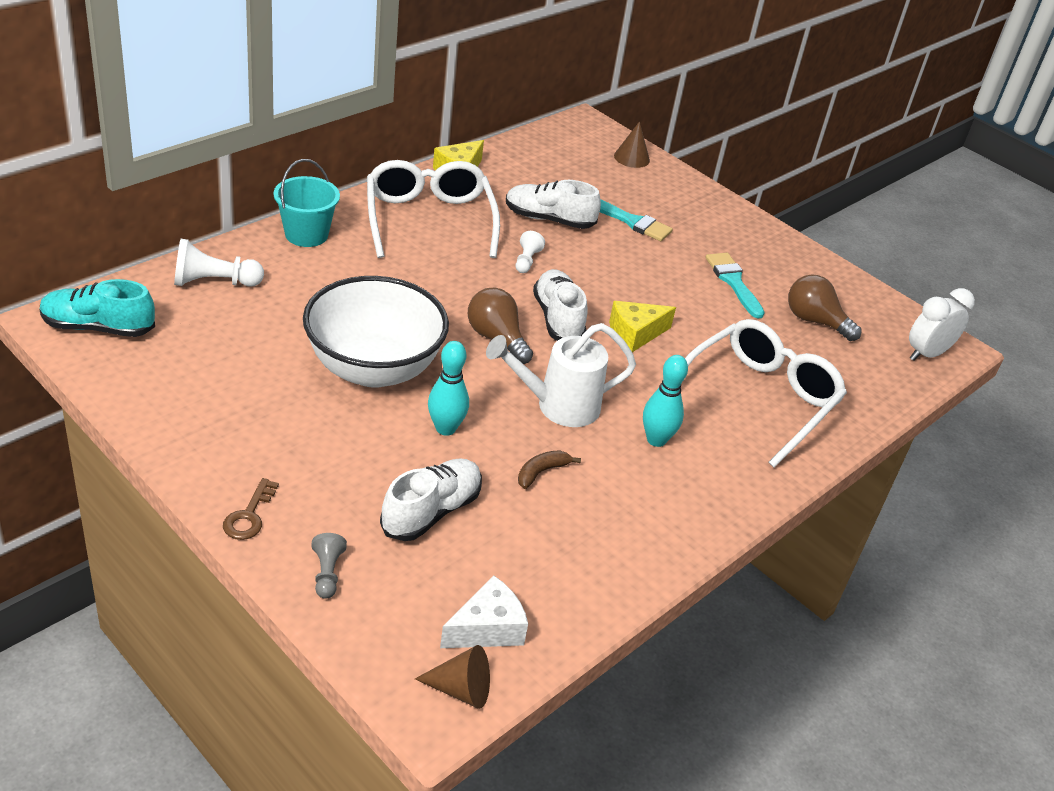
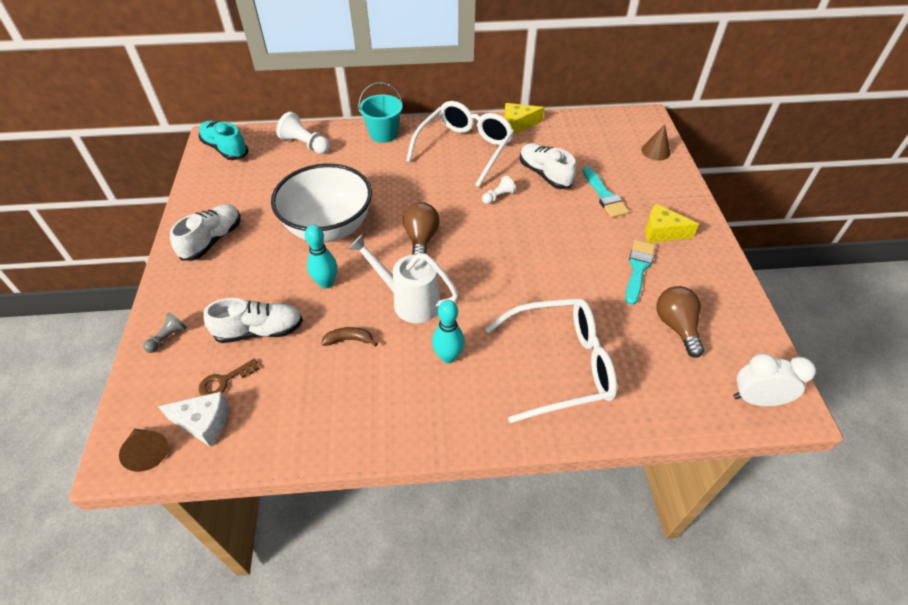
camera: 45 degrees right, 10 degrees up
brown key [223,478,279,540] -> brown key moved to [199,359,260,396]
white shoe [533,269,588,341] -> white shoe moved to [170,204,241,261]
yellow cheese [609,301,676,352] -> yellow cheese moved to [645,204,699,243]

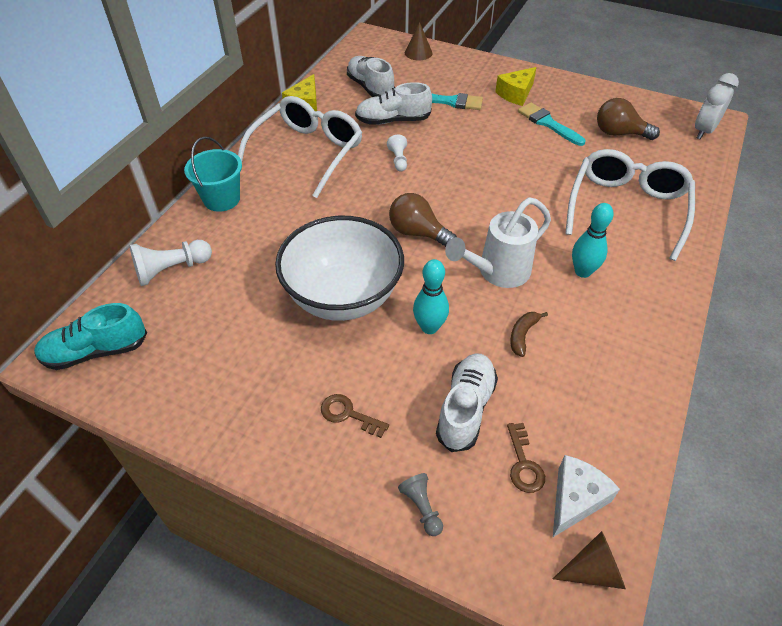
camera: 60 degrees left, 0 degrees up
white shoe [170,204,241,261] -> white shoe moved to [347,56,395,97]
white glasses [406,101,514,187] -> white glasses turned 60 degrees clockwise [238,96,362,198]
none -> brown key [321,394,389,438]

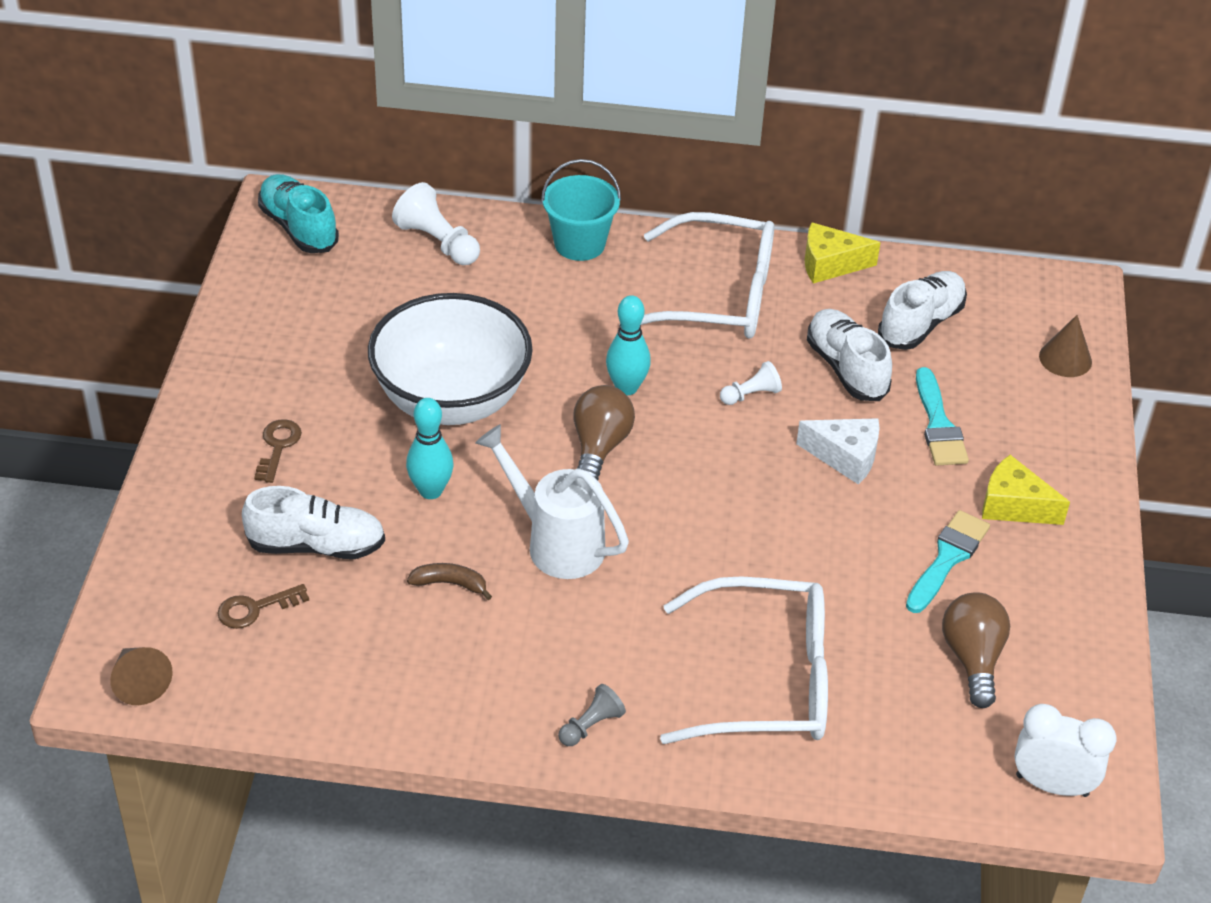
camera: 70 degrees right, 5 degrees down
grey pawn [398,473,443,536] -> grey pawn moved to [558,684,626,746]
white cheese [553,455,620,537] -> white cheese moved to [796,418,880,485]
turquoise bowling pin [572,203,614,278] -> turquoise bowling pin moved to [606,295,651,395]

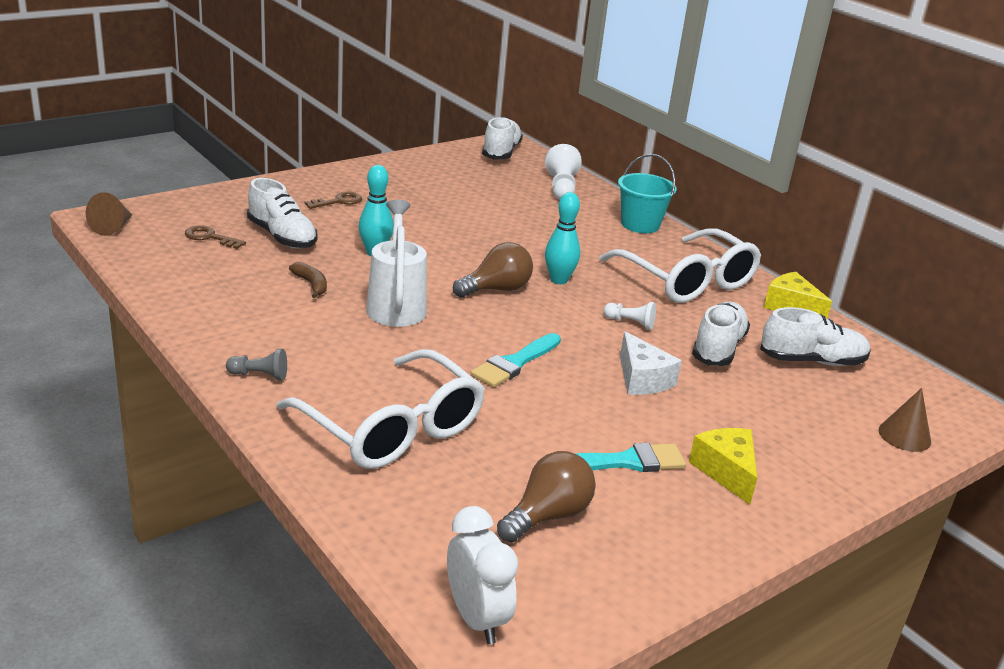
camera: 45 degrees right, 15 degrees down
turquoise shoe [258,174,339,253] -> white shoe [482,116,523,159]
white bowl [368,293,533,425] -> none
turquoise brush [916,367,969,465] -> turquoise brush moved to [471,333,561,387]

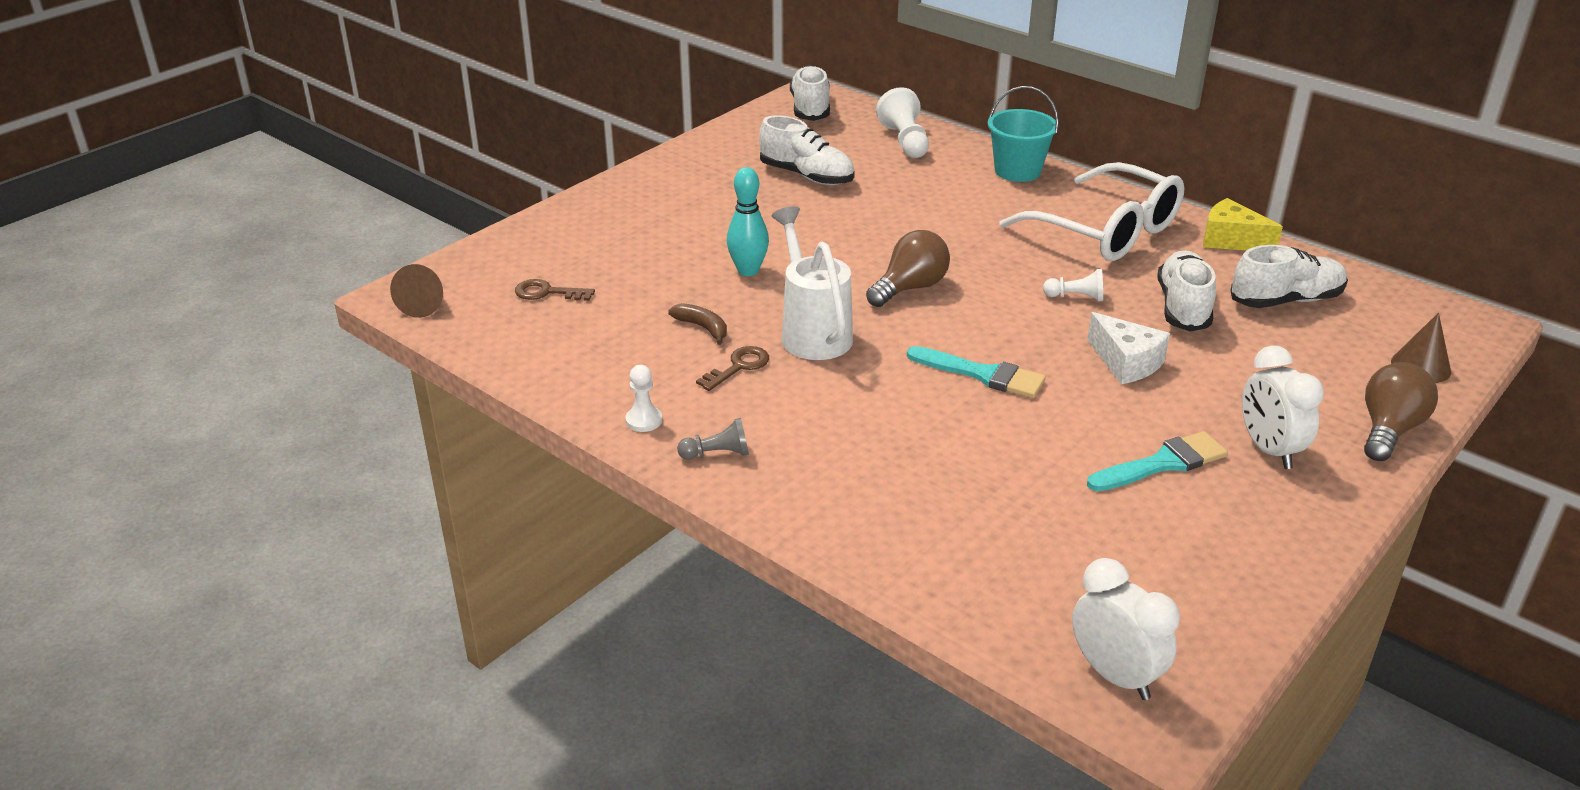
camera: 10 degrees left, 5 degrees up
white shoe [247,178,317,248] -> white shoe moved to [759,115,855,185]
white glasses [276,349,485,469] -> none
brown key [305,191,362,209] -> brown key moved to [696,346,769,391]
turquoise brush [471,333,561,387] -> turquoise brush turned 90 degrees counterclockwise [907,346,1046,398]
brown light bulb [497,451,596,542] -> brown light bulb moved to [1364,362,1438,461]
turquoise bowling pin [545,192,580,284] -> none
yellow cheese [689,428,757,505] -> white clock [1242,346,1324,469]
none -> white pawn [626,365,662,432]

